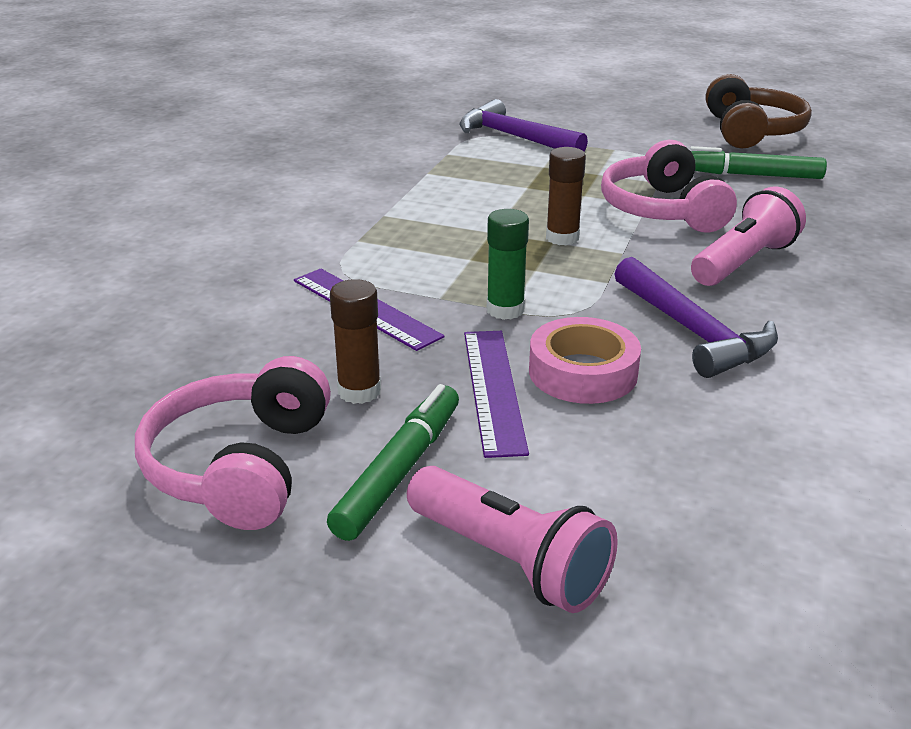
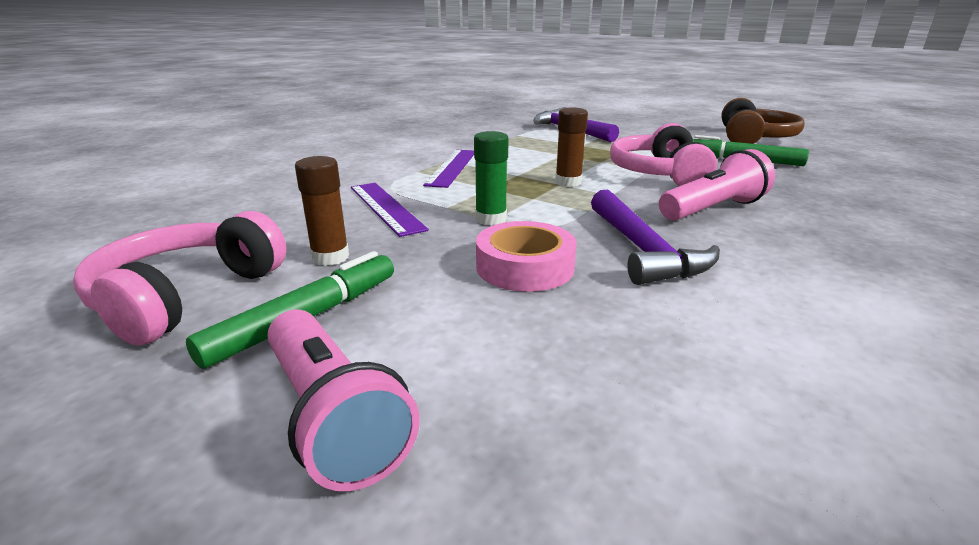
camera: 15 degrees right, 5 degrees down
purple ruler [464,331,529,458] -> purple ruler moved to [423,150,474,188]

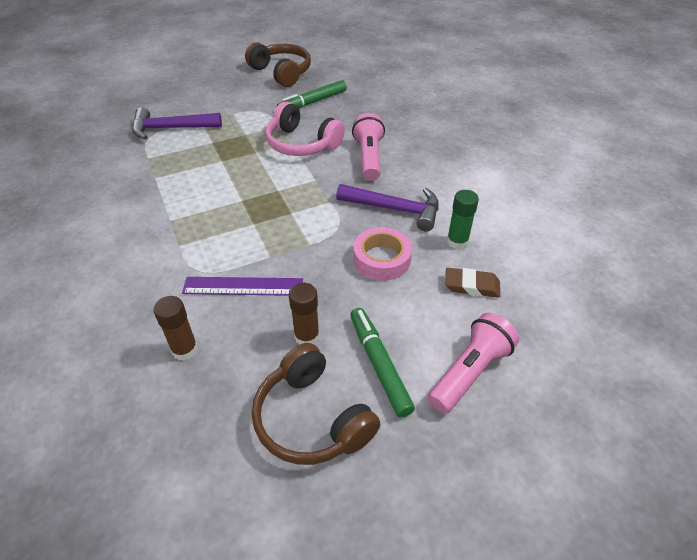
camera: 60 degrees left, 20 degrees up
pink headphones [73,211,286,346] -> brown headphones [252,343,381,465]
pink flashlight [267,309,420,491] -> pink flashlight turned 45 degrees counterclockwise [428,313,519,414]
purple ruler [423,150,474,188] -> none
green glue stick [474,131,509,226] -> green glue stick moved to [447,190,479,250]
brown glue stick [555,108,588,187] -> brown glue stick moved to [153,296,198,361]
none -> brown eraser [445,268,500,298]

